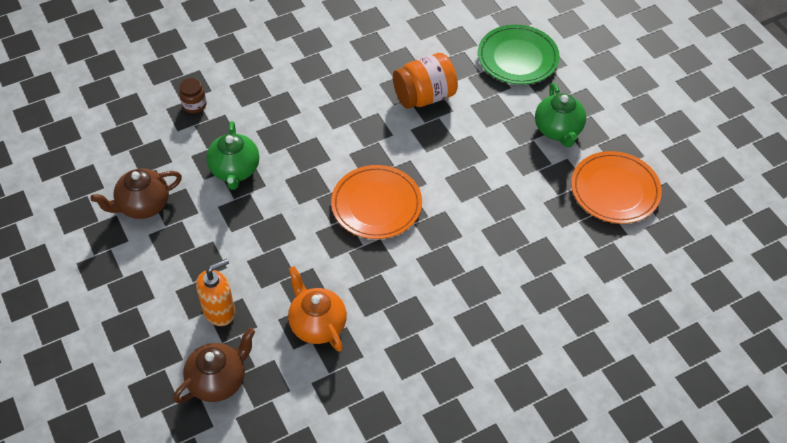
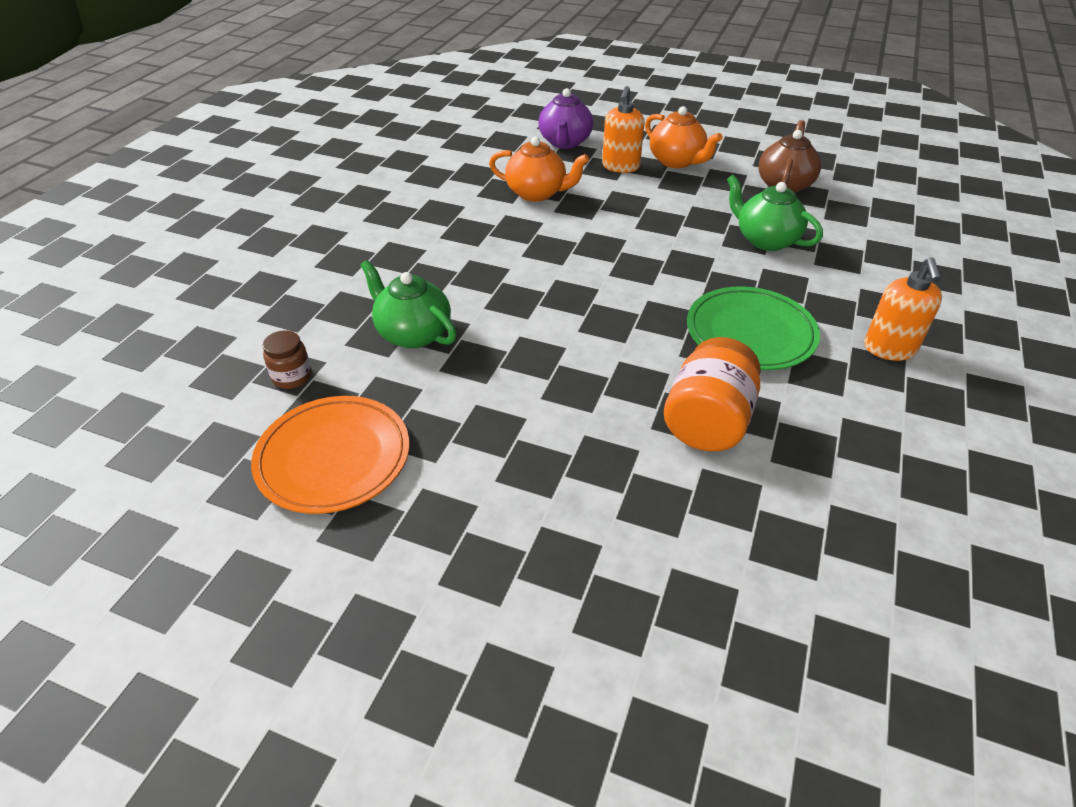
camera: 140 degrees right, 10 degrees down
brown teapot [173,328,255,403] -> purple teapot [539,88,593,149]
brown jar [179,78,207,113] -> brown jar moved to [263,330,312,389]
orange plate [331,165,422,239] -> none
green plate [478,25,560,84] -> green plate moved to [687,286,820,370]
green teapot [535,83,586,147] -> green teapot moved to [360,260,457,349]
none -> orange teapot [645,106,723,168]
none -> orange soap dispenser [864,257,942,361]

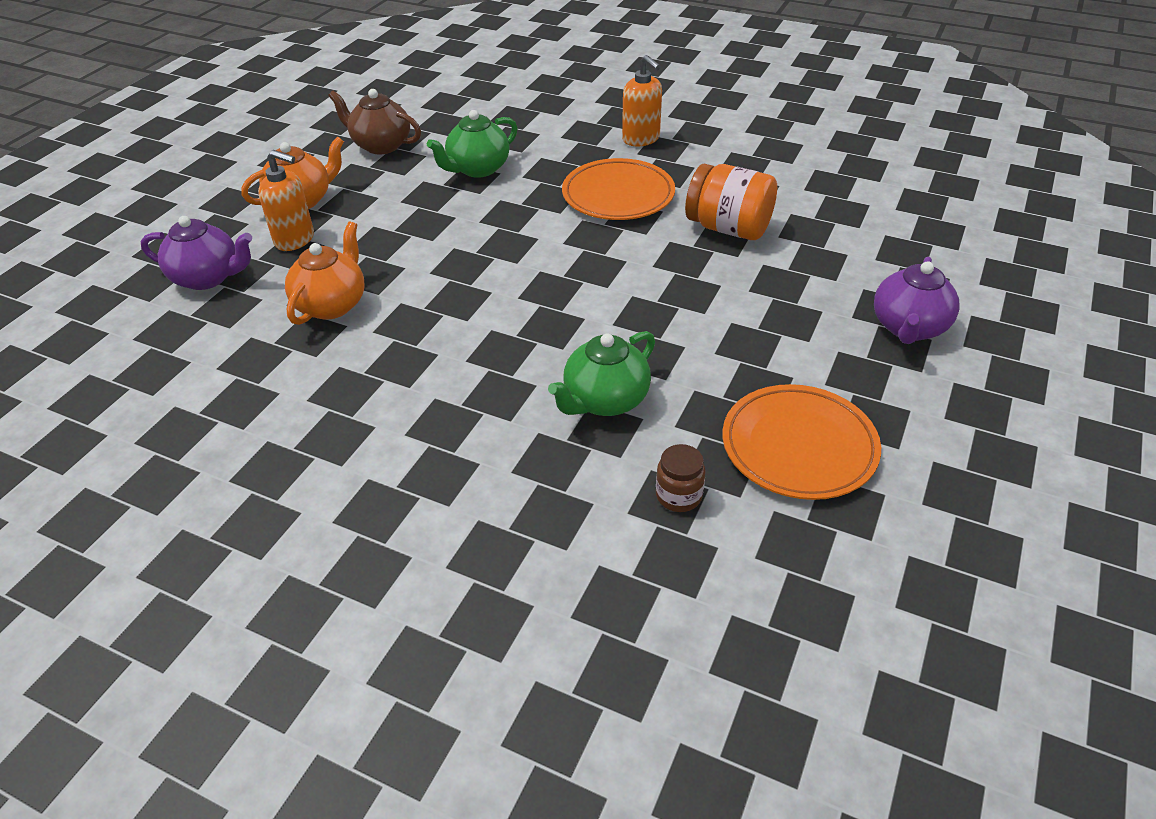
camera: 85 degrees left, 0 degrees up
green plate [687,286,820,370] -> orange plate [562,158,675,220]
orange soap dispenser [864,257,942,361] -> orange soap dispenser turned 45 degrees clockwise [622,55,662,146]
none -> purple teapot [874,257,959,344]

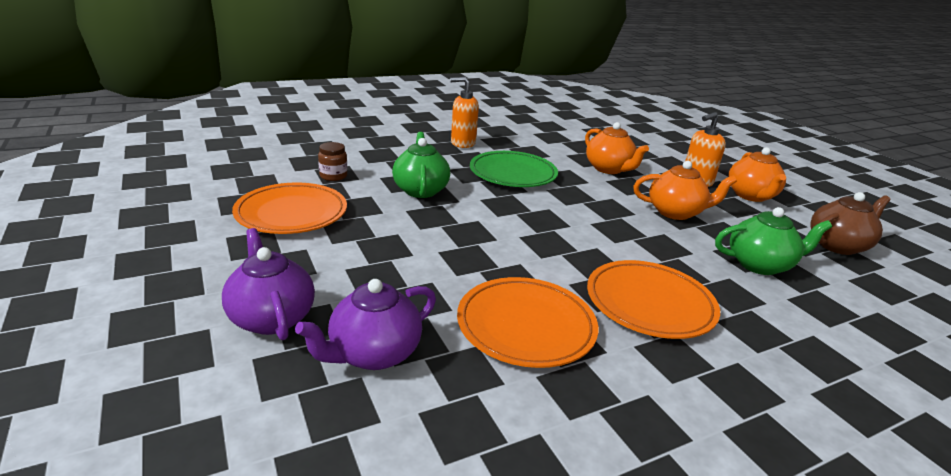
camera: 125 degrees right, 15 degrees down
purple teapot [141,216,252,290] -> purple teapot moved to [295,279,436,370]
green teapot [427,110,518,178] -> green teapot turned 90 degrees clockwise [715,207,832,275]
orange soap dispenser [622,55,662,146] -> orange soap dispenser moved to [450,77,479,148]
orange jar [685,164,777,240] -> orange plate [457,277,598,368]
none -> green plate [470,151,558,187]
none -> orange teapot [633,161,737,220]

